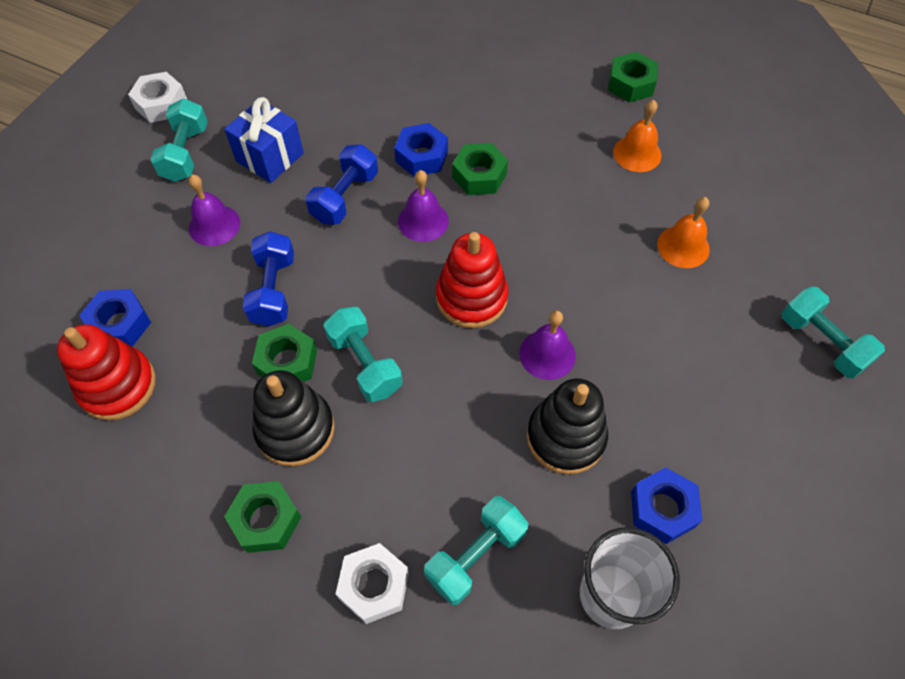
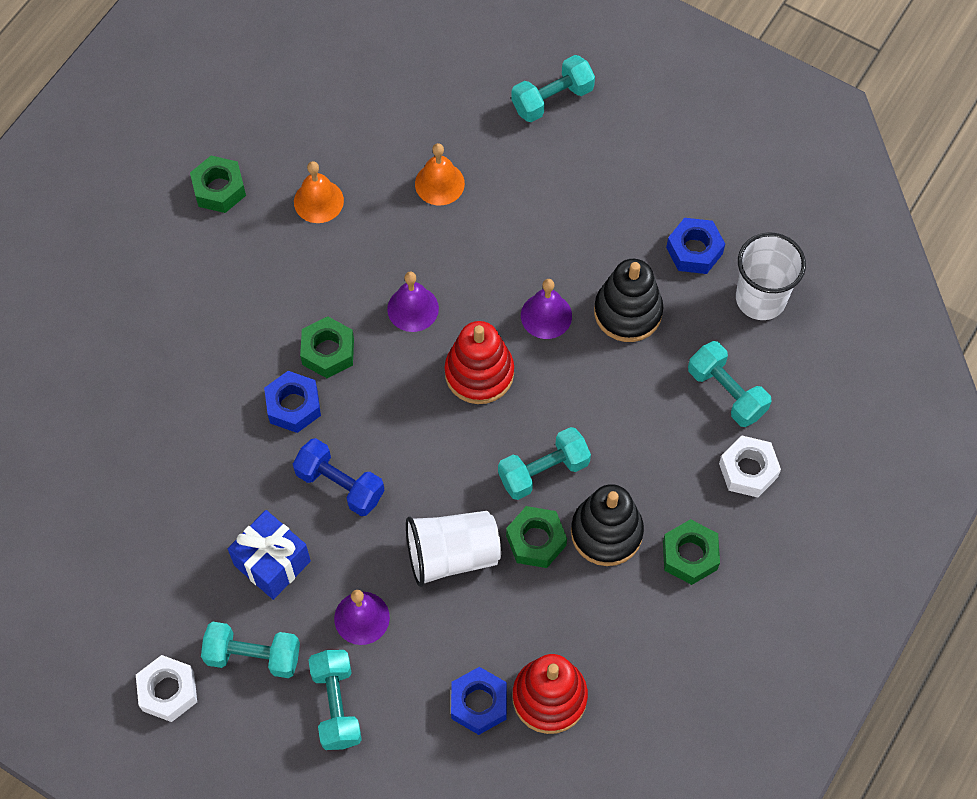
camera: 85 degrees left, 5 degrees up
blue dumbbell [243,231,294,327] -> white cup [406,511,501,587]
purple bell [398,170,449,242] -> purple bell moved to [387,271,439,332]
none -> turquoise dumbbell [308,650,362,750]

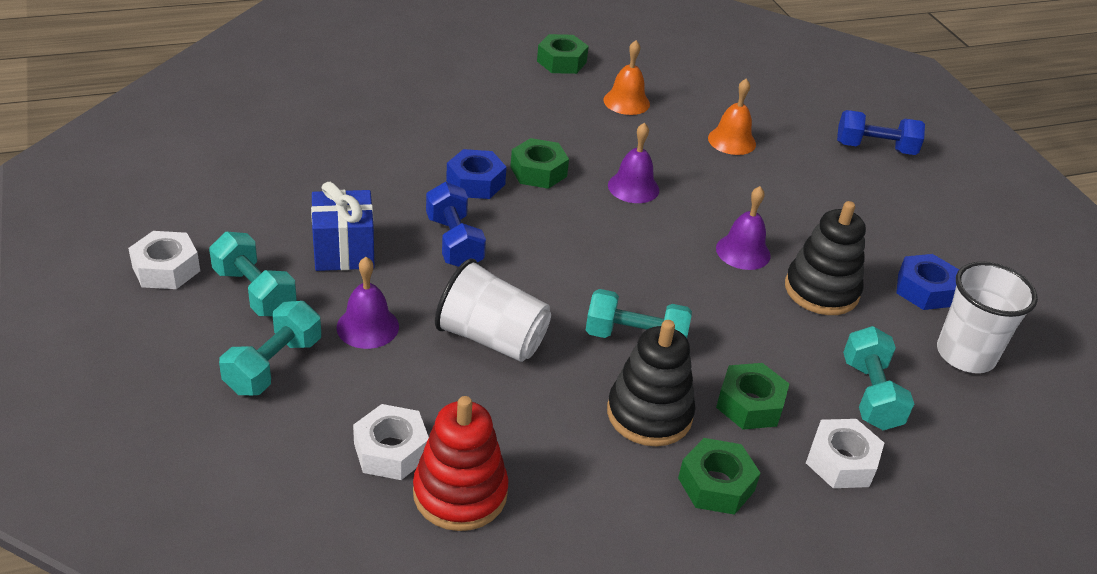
camera: 35 degrees right, 25 degrees down
red stacking toy [445,321,514,404] -> none
blue nut [451,667,507,735] -> white nut [353,404,429,480]
green nut [506,506,567,568] -> green nut moved to [716,363,789,430]
turquoise dumbbell [511,55,595,122] -> blue dumbbell [837,110,925,155]

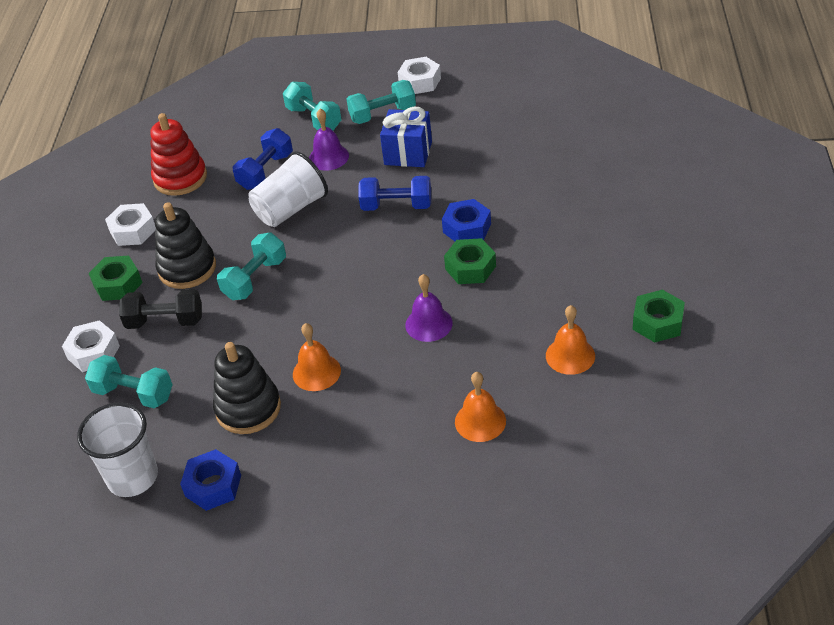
camera: 120 degrees right, 5 degrees up
white nut [353,404,429,480] -> white nut moved to [105,203,156,246]
purple bell [716,186,771,270] -> orange bell [293,323,341,391]
green nut [716,363,789,430] -> black dumbbell [119,289,202,329]
blue dumbbell [837,110,925,155] -> blue dumbbell moved to [233,128,293,190]

